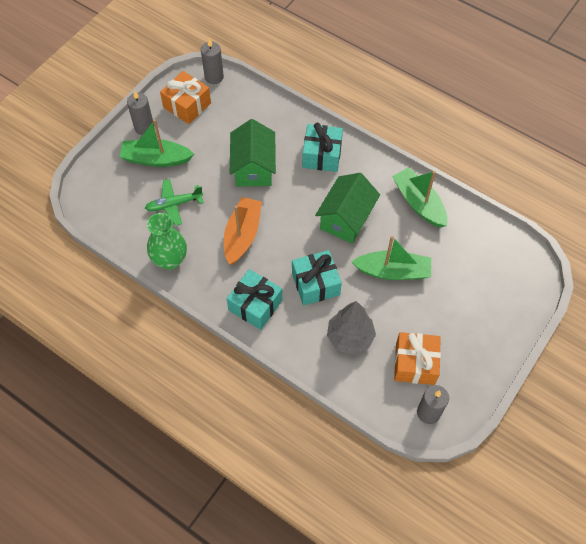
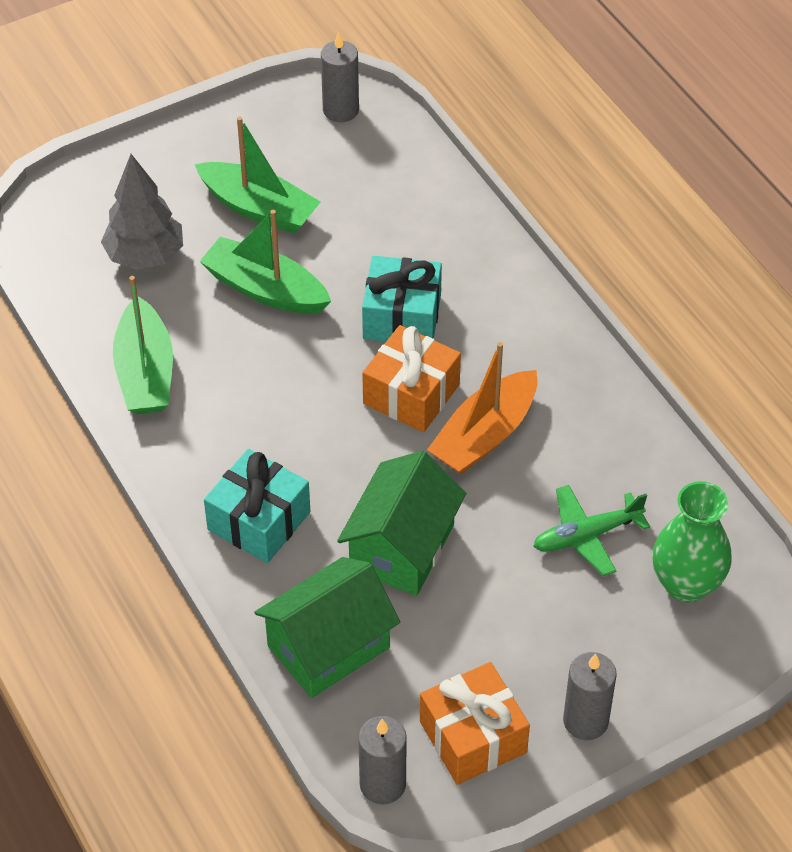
camera: 155 degrees left, 10 degrees down
green boat [120,119,194,167] -> green boat moved to [195,116,320,234]
green plane [145,179,203,226] -> green plane turned 150 degrees clockwise [533,485,650,576]
green vase [147,213,187,270] -> green vase moved to [652,481,732,603]
turquoise gift [227,269,282,330] -> none
green house [315,173,380,244] -> green house moved to [254,557,400,698]
grey tree [327,301,376,355] -> grey tree moved to [101,154,183,270]
orange gift [394,332,441,385] -> orange gift moved to [362,325,461,432]

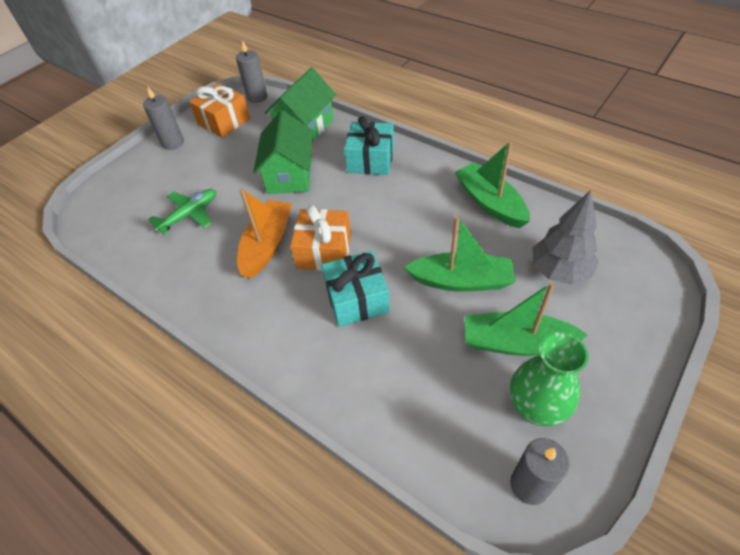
camera: 160 degrees right, 0 degrees up
green vase [652,481,732,603] -> green vase moved to [510,332,589,426]

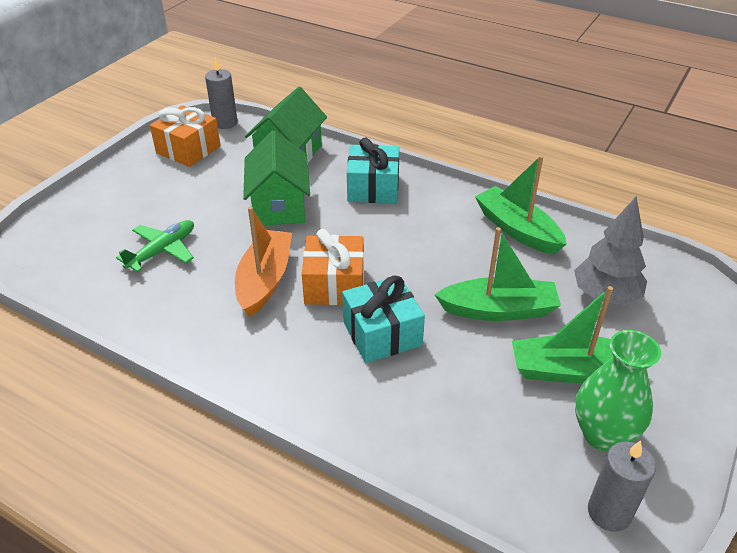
camera: 10 degrees left, 10 degrees down
grey candle [143,87,184,150] -> none

